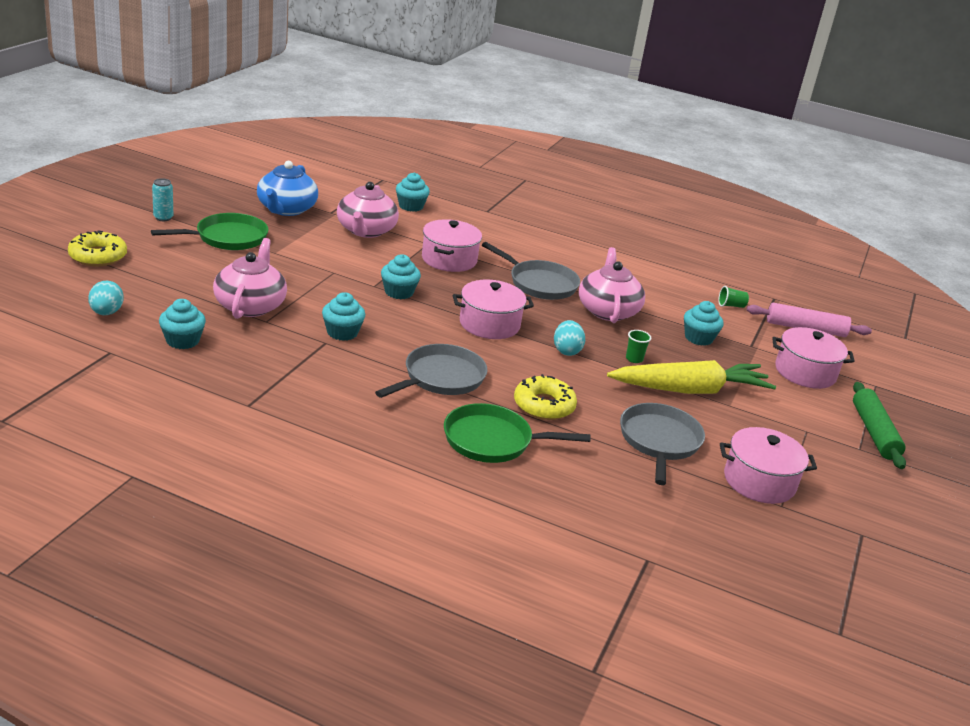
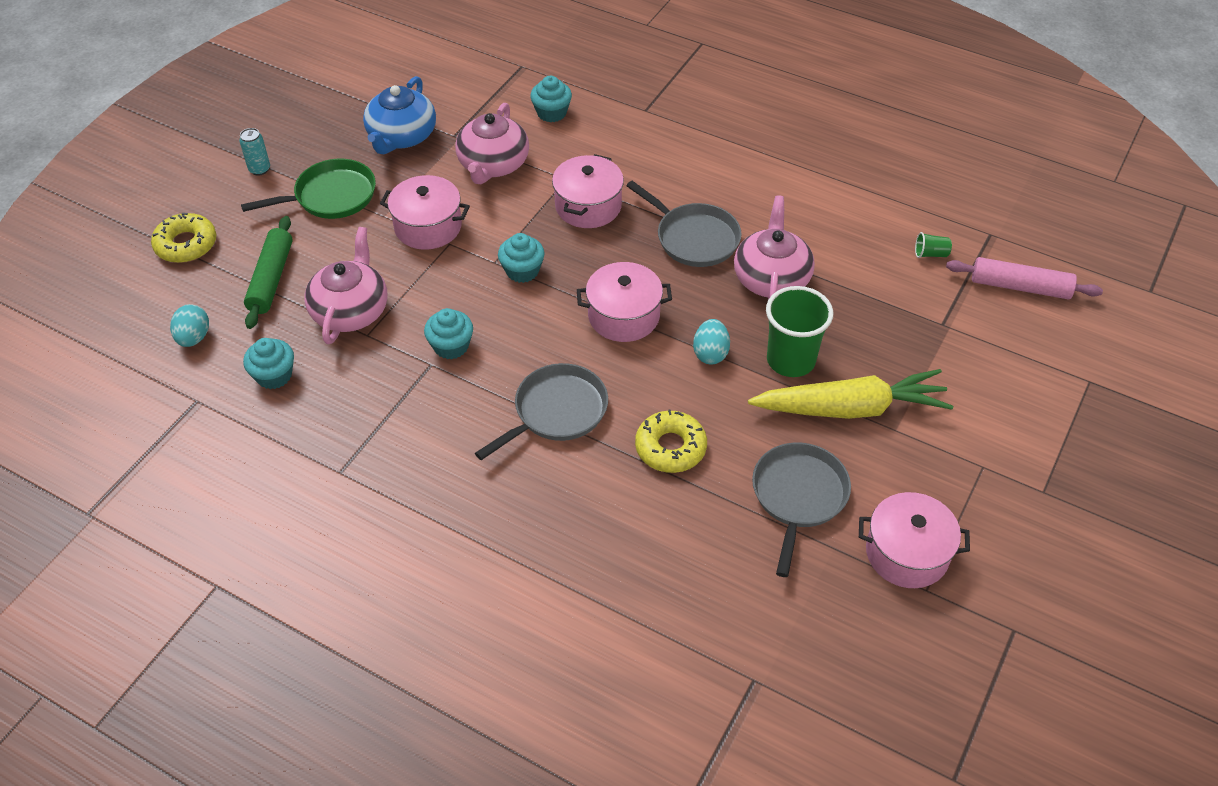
camera: 10 degrees right, 20 degrees up
green pan [444,403,591,463] -> none
green cup [626,330,652,363] -> green cup [766,286,833,377], size x2.33
turquoise cupcake [684,301,724,346] -> none
pink pot [772,327,855,389] -> pink pot moved to [380,175,470,250]
green rolling pin [853,382,906,469] -> green rolling pin moved to [244,216,293,329]

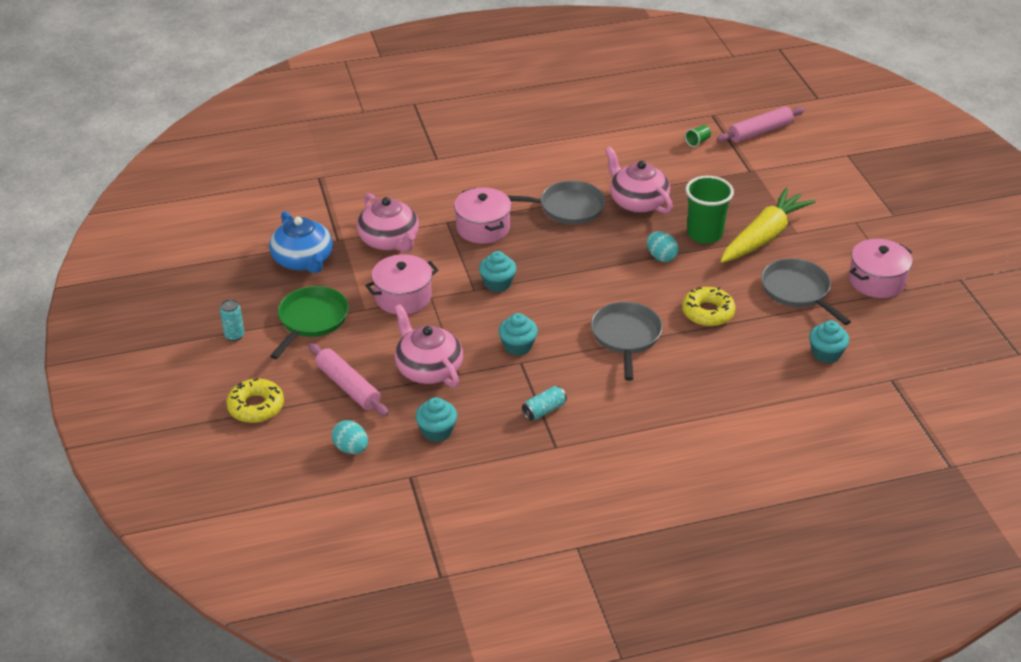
camera: 45 degrees left, 10 degrees down
green rolling pin [244,216,293,329] -> pink rolling pin [309,343,389,416]
turquoise cupcake [530,76,572,122] -> turquoise cupcake moved to [809,320,849,363]
pink pot [577,262,672,342] -> none
none -> turquoise can [522,386,567,421]

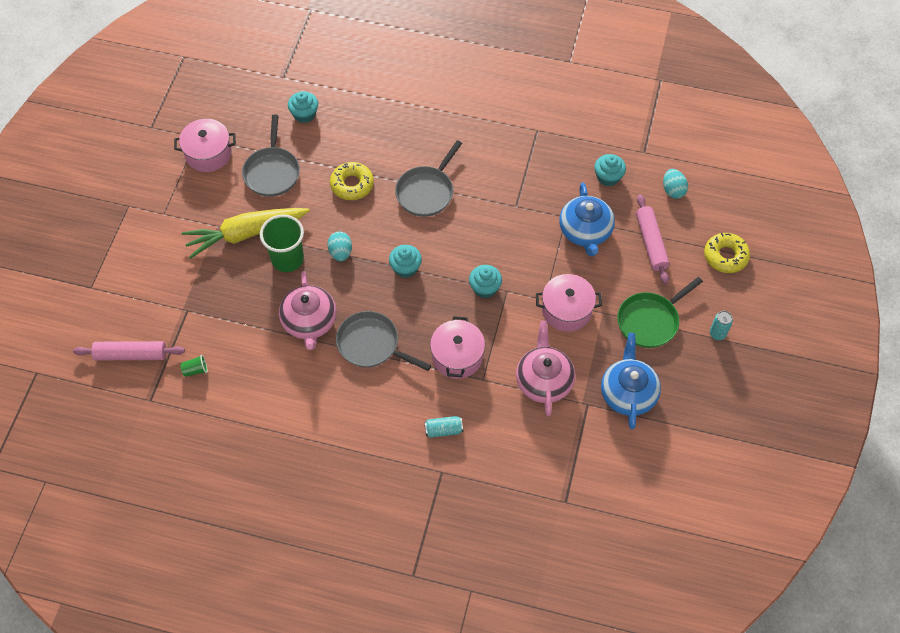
camera: 150 degrees left, 20 degrees up
pink teapot [394,304,463,387] -> blue teapot [559,183,615,256]
turquoise cupcake [498,313,538,356] -> turquoise cupcake moved to [389,245,422,278]
turquoise can [522,386,567,421] -> turquoise can moved to [424,416,463,438]

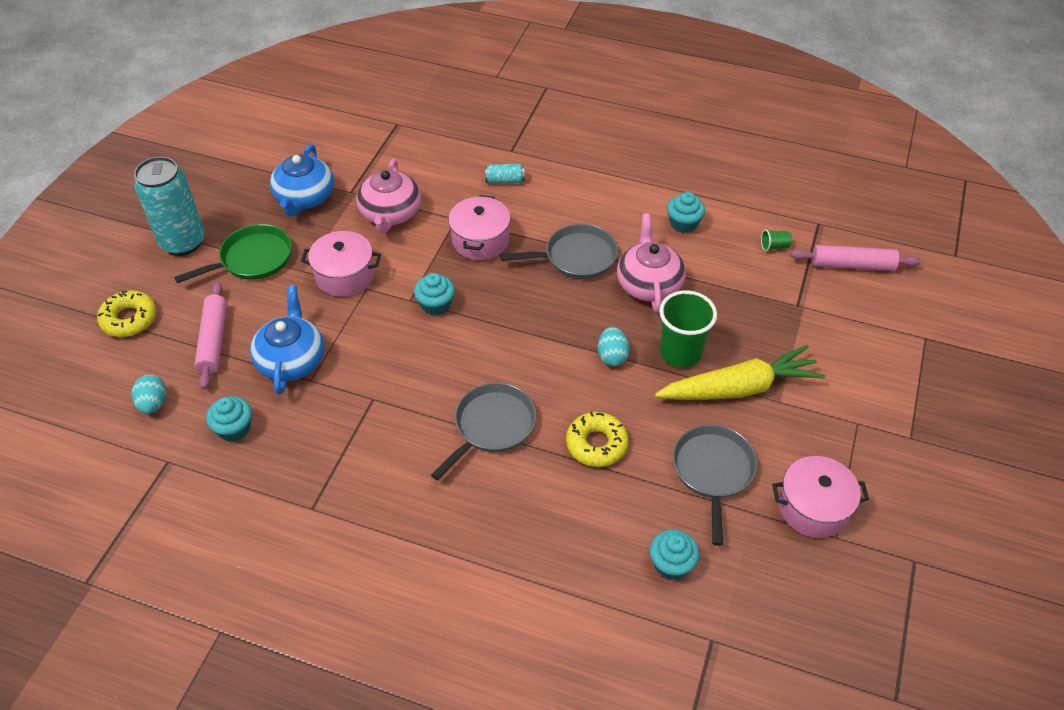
camera: 175 degrees left, 10 degrees down
grey pan [336,311,431,371] -> grey pan turned 45 degrees counterclockwise [500,224,618,279]
turquoise cupcake [389,245,422,278] -> turquoise cupcake moved to [667,192,705,233]
turquoise can [710,311,733,340] -> turquoise can [134,157,205,256], size x2.34

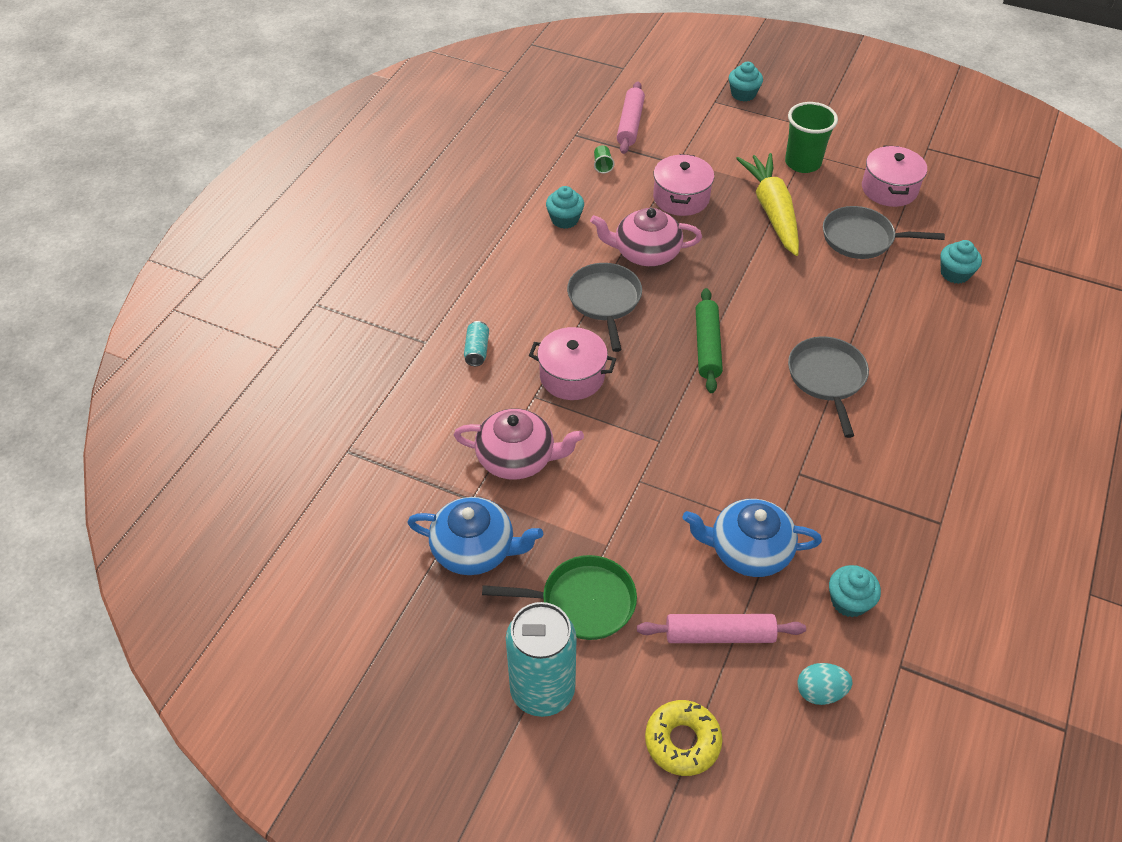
camera: 85 degrees left, 0 degrees up
green pan [174,224,292,283] -> green pan turned 120 degrees clockwise [482,555,637,640]
pink pot [301,231,381,297] -> pink pot moved to [653,154,714,216]
turquoise cupcake [414,273,455,315] -> turquoise cupcake moved to [729,62,763,102]
grey pan [431,382,537,480] -> grey pan turned 45 degrees clockwise [788,336,869,438]
yellow donut [566,412,629,467] -> none
turquoise egg [598,327,630,366] -> none
green cup [659,290,717,368] -> green cup moved to [785,102,838,173]
none -> green rolling pin [696,288,723,393]

